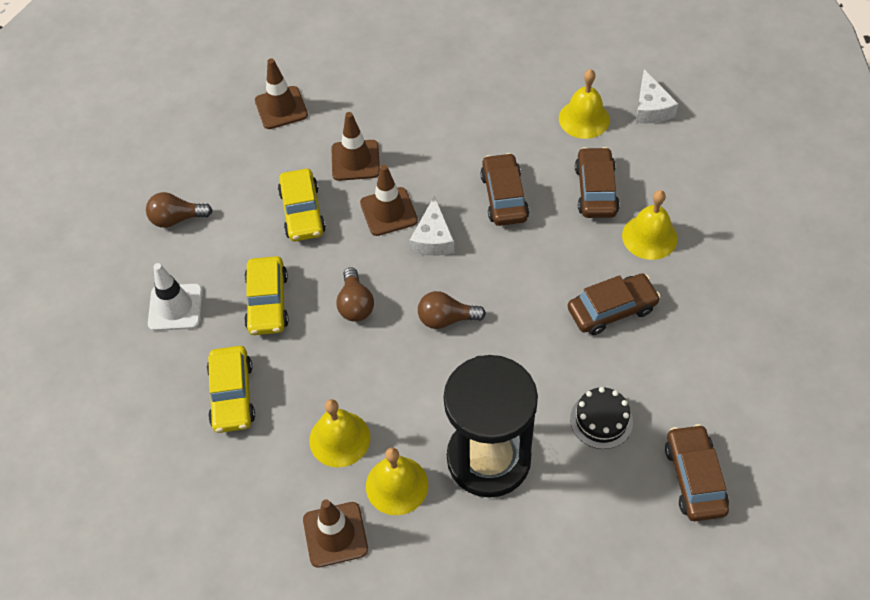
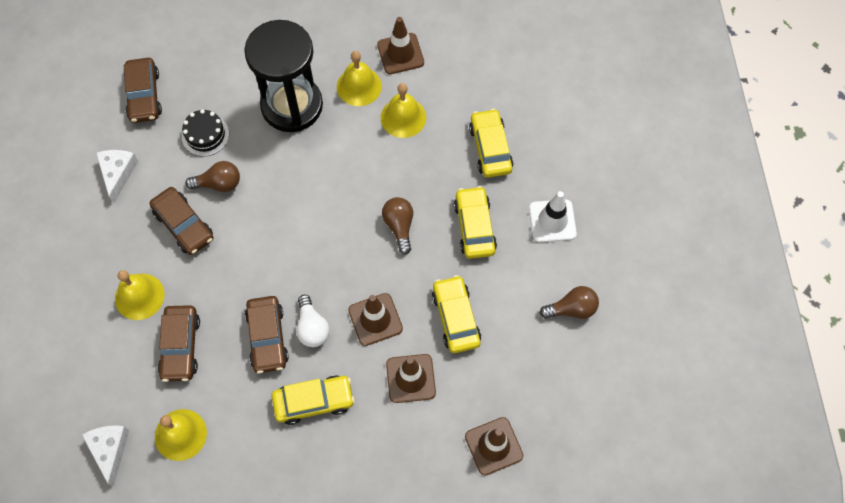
camera: 175 degrees right, 10 degrees up
white cheese [409,195,454,256] -> white cheese moved to [96,150,138,203]
brown light bulb [418,291,486,329] -> brown light bulb moved to [185,161,240,192]
brown car [568,274,661,335] -> brown car turned 105 degrees counterclockwise [149,187,214,255]
none -> yellow car [272,375,355,425]
none -> white light bulb [296,295,330,347]

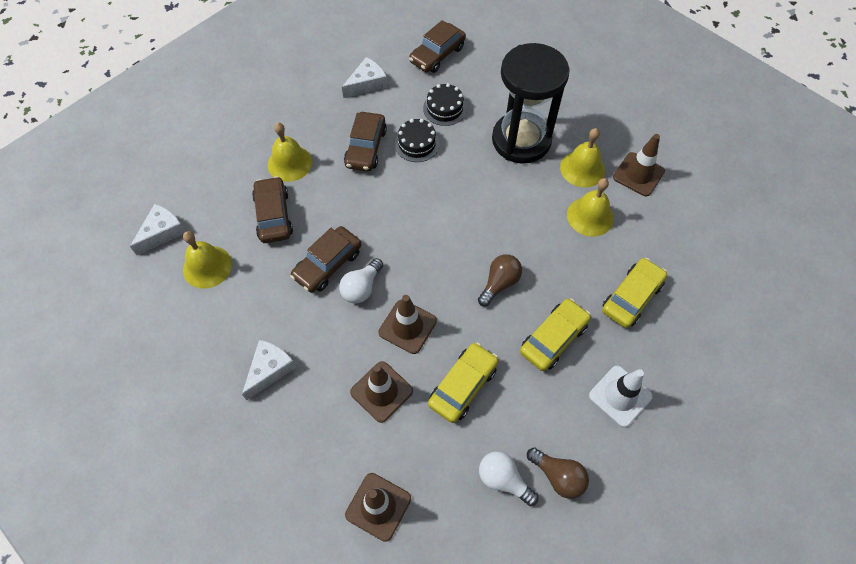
camera: 50 degrees right, 5 degrees down
brown car [158,305,200,382] -> brown car turned 120 degrees clockwise [252,176,293,243]
brown light bulb [185,161,240,192] -> black cake [395,119,440,162]
yellow car [272,375,355,425] -> none
none -> white cheese [242,340,296,400]
none -> white light bulb [479,451,538,506]

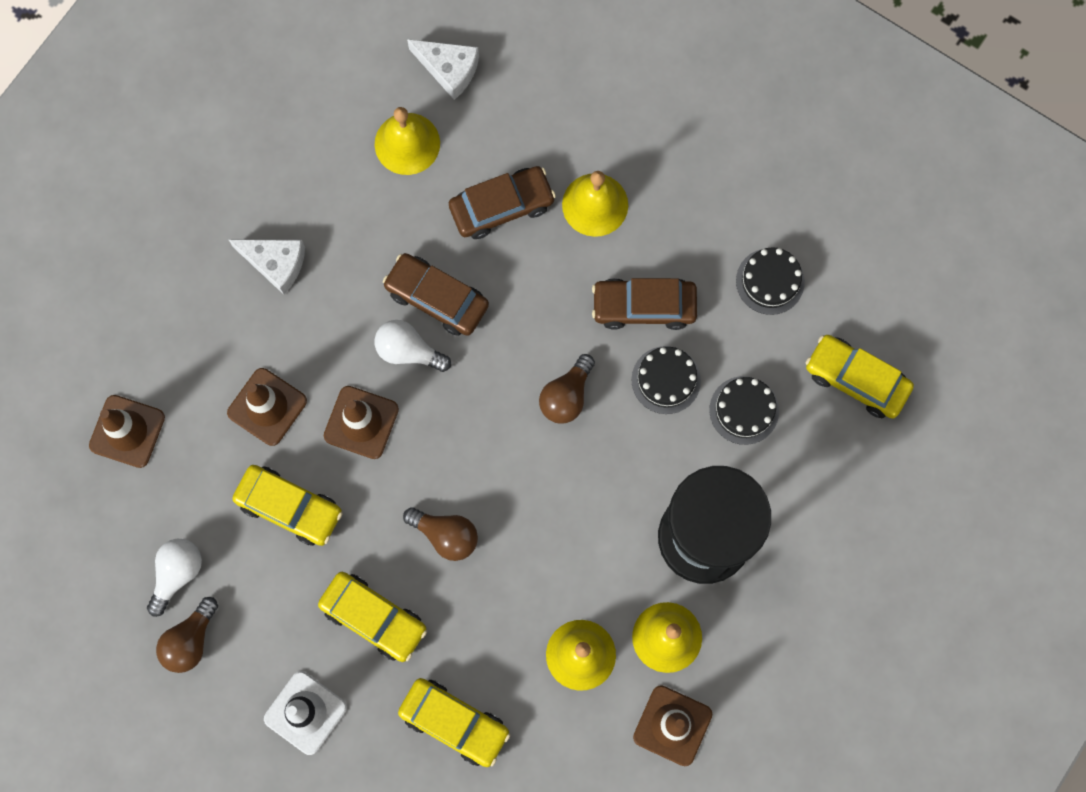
camera: 80 degrees right, 15 degrees up
white cheese [342,57,387,98] -> black cake [736,247,805,315]
brown car [409,20,466,73] -> yellow car [806,335,914,419]
none -> brown light bulb [539,354,595,424]

